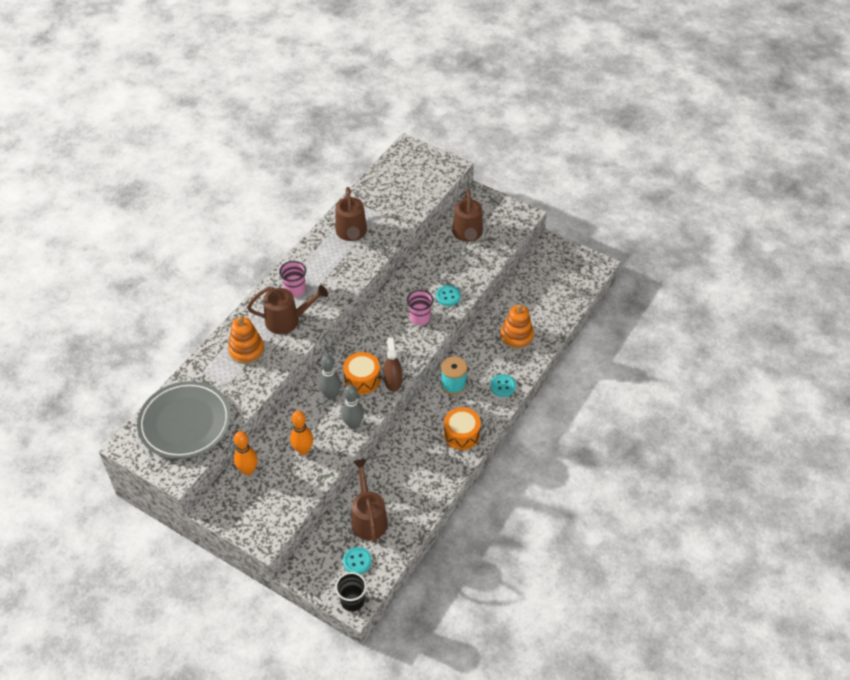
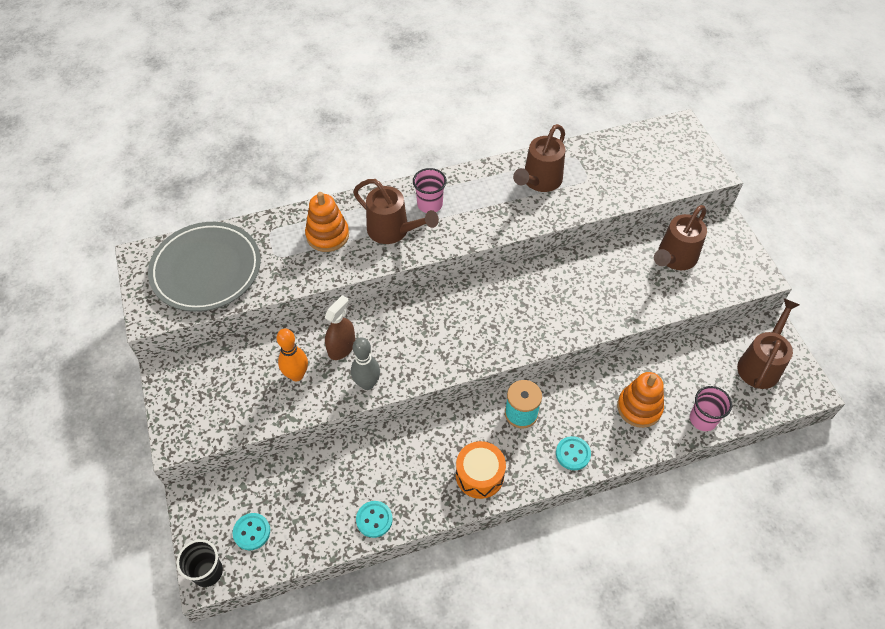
camera: 40 degrees right, 5 degrees up
orange bowling pin [234,431,258,475] -> none
grey bowling pin [319,355,341,400] -> none
orange drum [343,352,381,394] -> none
brown watering can [352,459,388,543] -> brown watering can moved to [737,298,800,389]
brown spray bottle [384,338,402,392] -> brown spray bottle moved to [325,295,355,360]
pink cup [407,290,433,325] -> pink cup moved to [690,386,732,431]
turquoise button [436,285,461,306] -> turquoise button moved to [356,501,393,538]

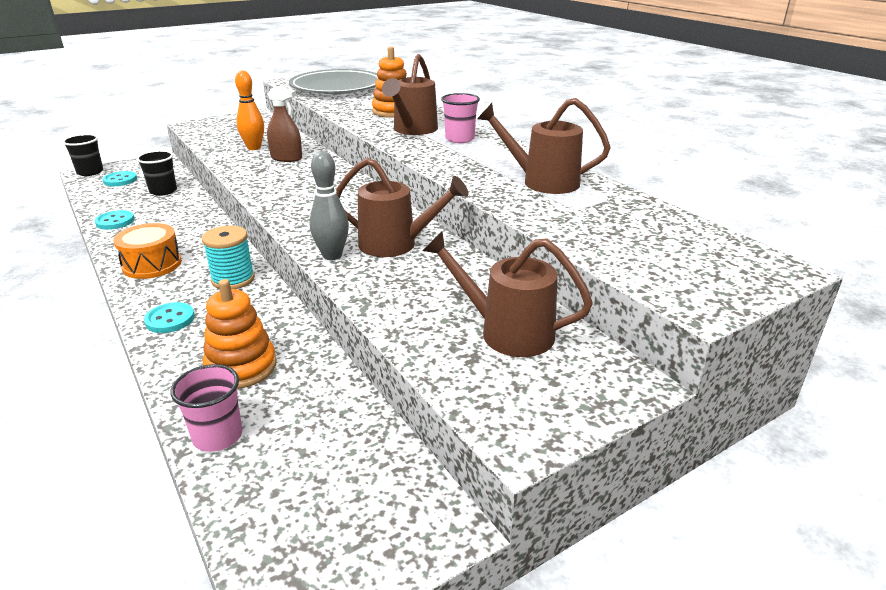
camera: 75 degrees right, 25 degrees down
grey bowling pin [351,337,380,390] -> grey bowling pin moved to [309,151,349,260]
brown watering can [737,298,800,389] -> brown watering can moved to [336,158,468,257]
none -> black cup [136,150,177,196]

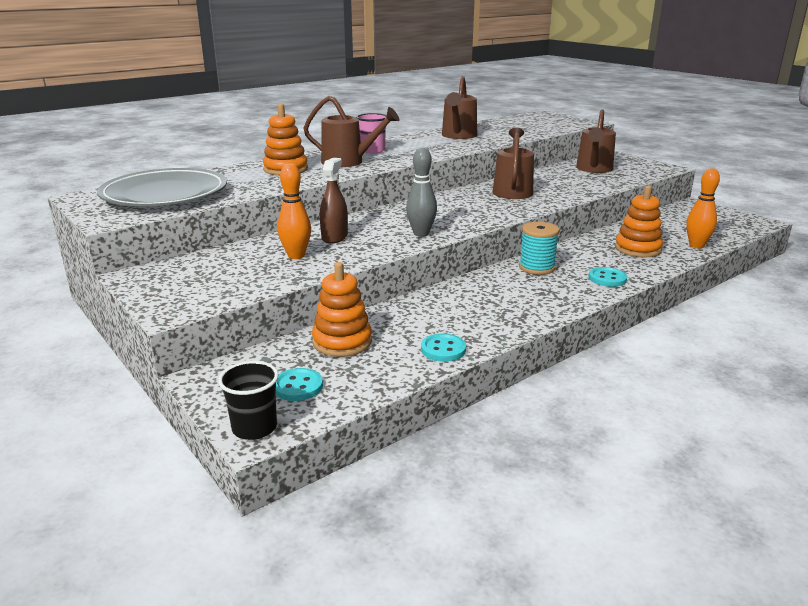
camera: 95 degrees left, 5 degrees down
orange drum [113,223,182,279] -> none
black cup [136,150,177,196] -> orange stacking toy [312,262,372,357]
pink cup [170,364,243,452] -> orange bowling pin [686,168,720,248]
grey bowling pin [309,151,349,260] -> grey bowling pin moved to [406,147,437,237]

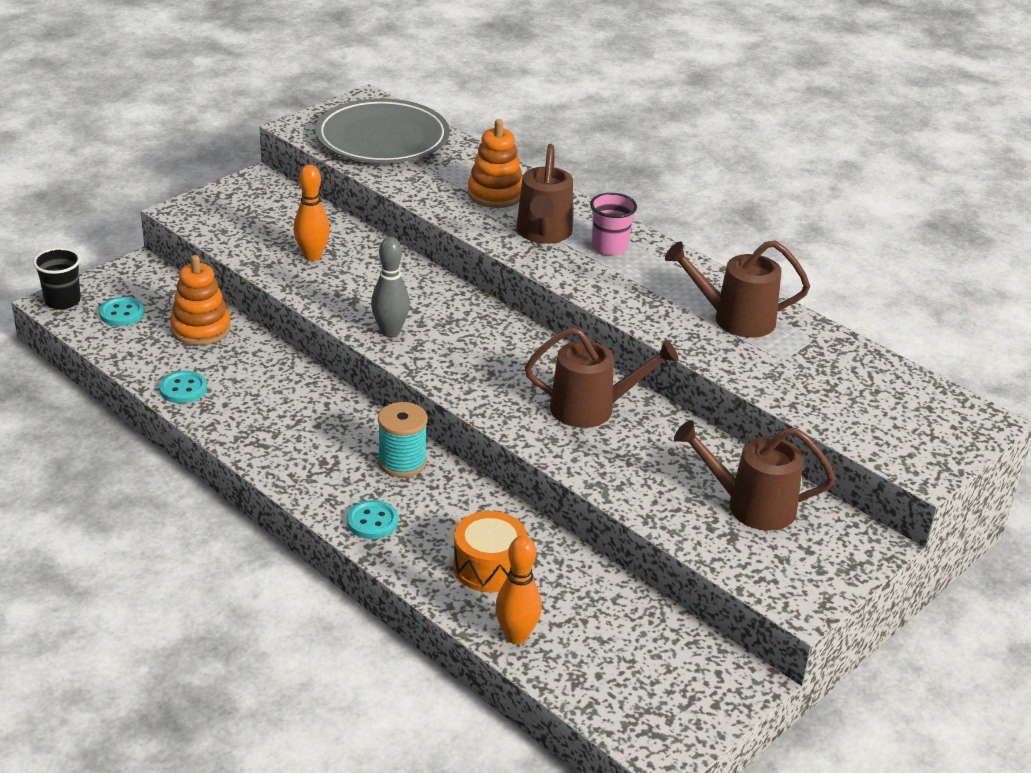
camera: 80 degrees right, 10 degrees up
brown spray bottle [320,158,348,244] -> none
orange stacking toy [615,185,663,257] -> orange drum [453,511,527,592]

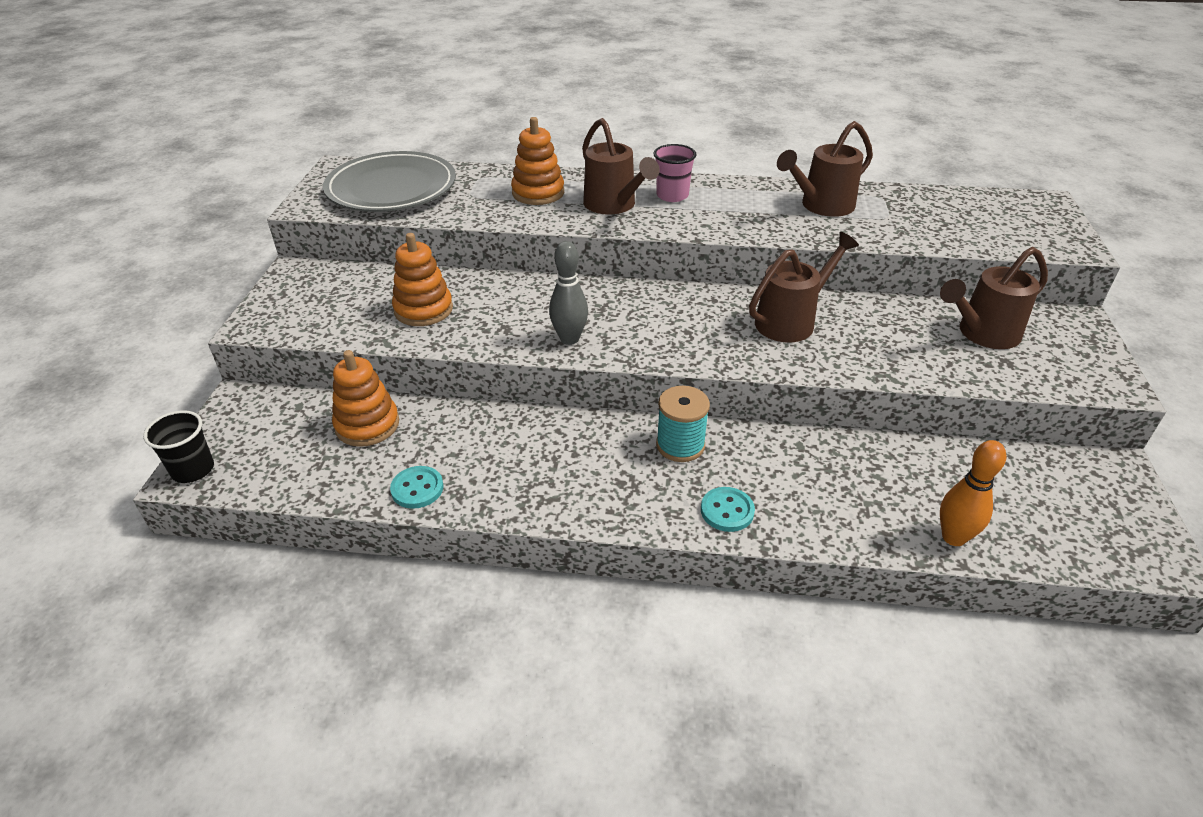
camera: 35 degrees left, 5 degrees up
turquoise button [99,297,144,326] -> none
orange bowling pin [293,165,330,261] -> orange stacking toy [392,233,453,326]
orange drum [453,511,527,592] -> none

